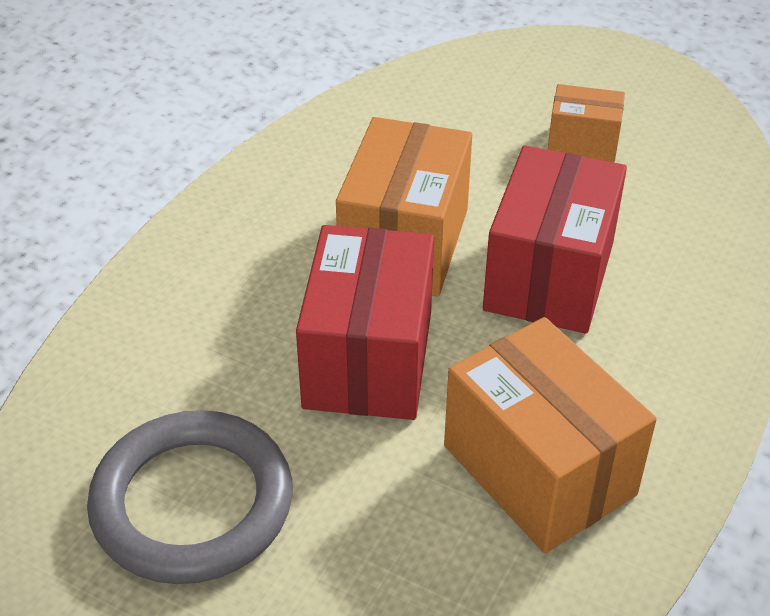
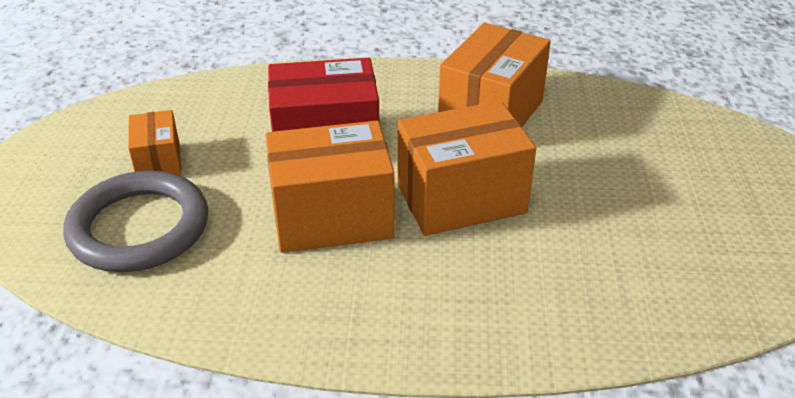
camera: 115 degrees left, 5 degrees down
grey ring [87,410,293,584] -> grey ring moved to [63,171,208,272]
red box [296,225,434,420] -> orange box [398,101,536,236]

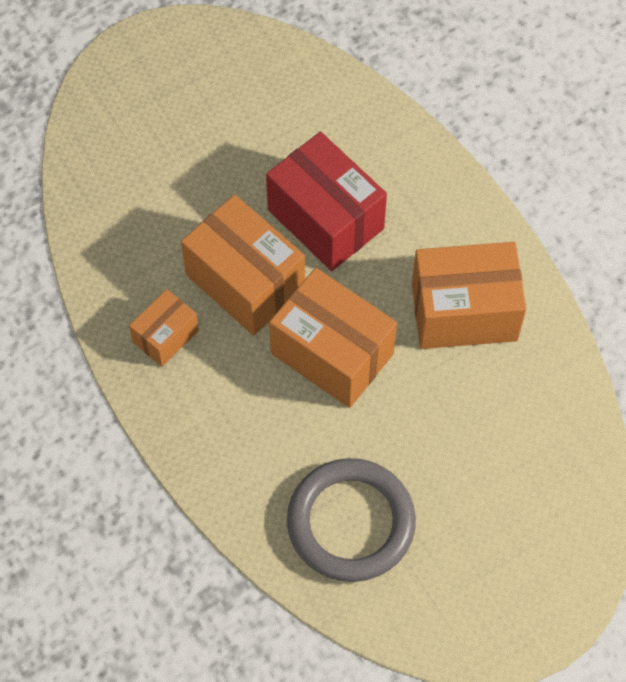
camera: 55 degrees right, 25 degrees up
grey ring [63,171,208,272] -> grey ring moved to [287,458,416,582]
orange box [128,110,182,176] -> orange box moved to [129,289,199,367]

